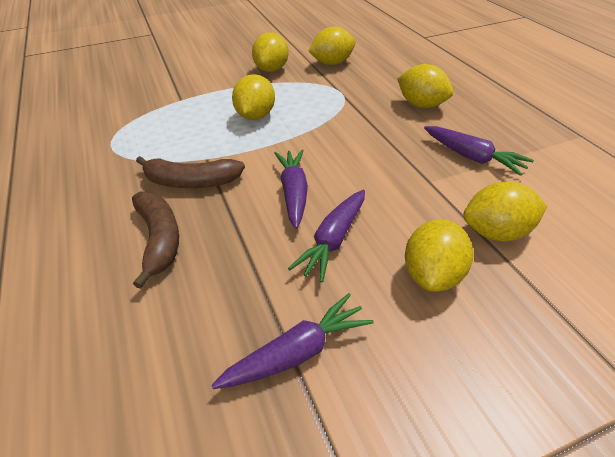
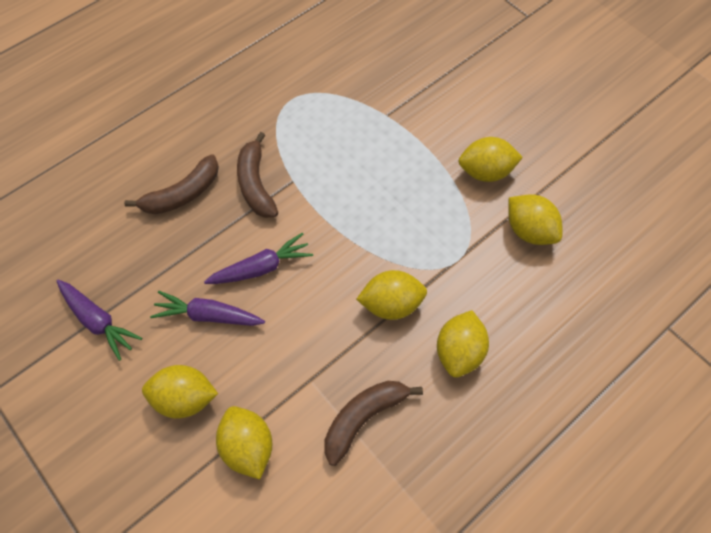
camera: 70 degrees right, 20 degrees up
yellow lemon [232,74,275,120] -> yellow lemon moved to [356,270,427,320]
purple carrot [424,126,534,176] -> brown banana [324,381,423,466]

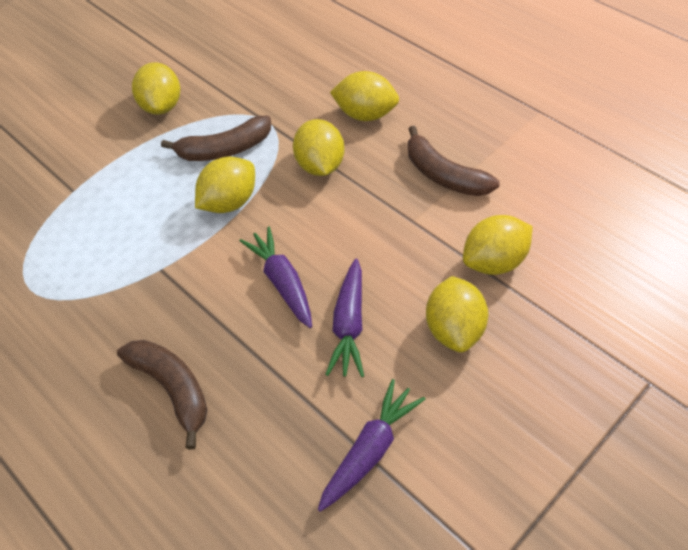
camera: 90 degrees left, 10 degrees down
brown banana [237,132,278,218] -> brown banana moved to [161,116,271,161]
yellow lemon [509,194,562,245] -> yellow lemon moved to [195,156,255,213]

